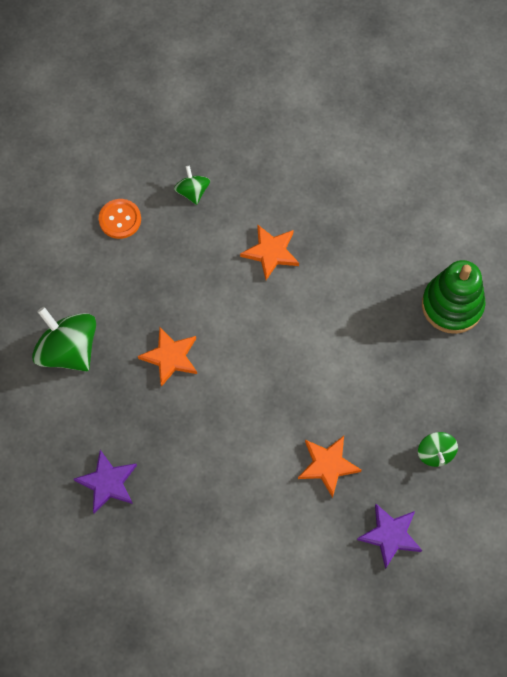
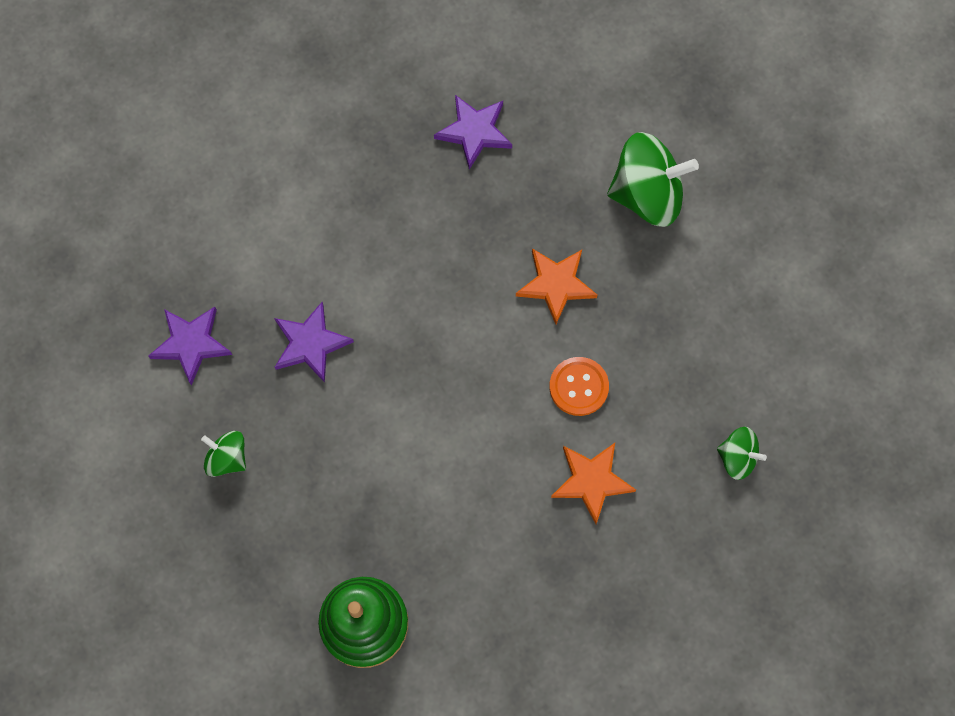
camera: 130 degrees right, 5 degrees up
orange button [99,199,141,239] -> orange button moved to [549,357,609,416]
orange star [298,436,362,498] -> purple star [274,302,354,383]

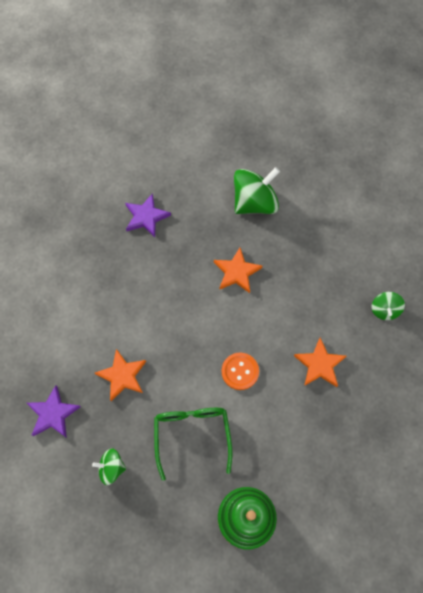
camera: 30 degrees left, 5 degrees down
purple star [274,302,354,383] -> orange star [95,349,146,401]
orange button [549,357,609,416] -> orange button moved to [222,353,259,390]
green spinning top [717,427,767,480] -> green spinning top turned 105 degrees clockwise [372,292,405,320]
none -> green glasses [154,408,232,481]

